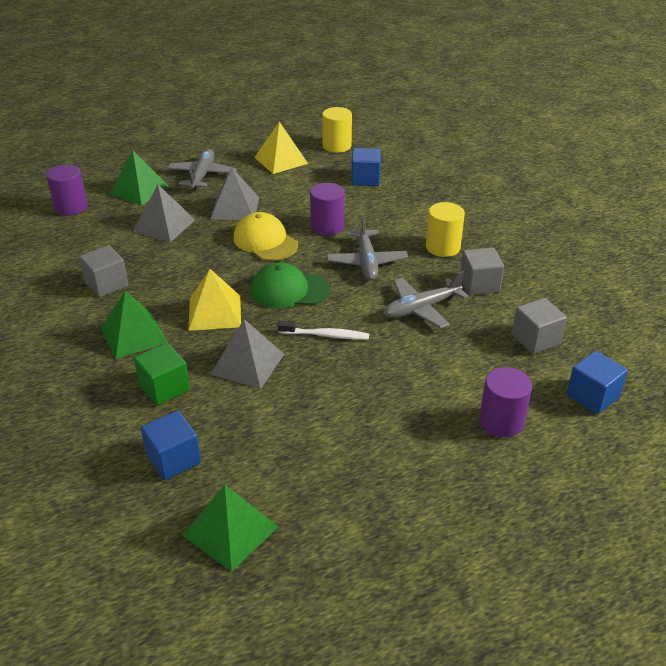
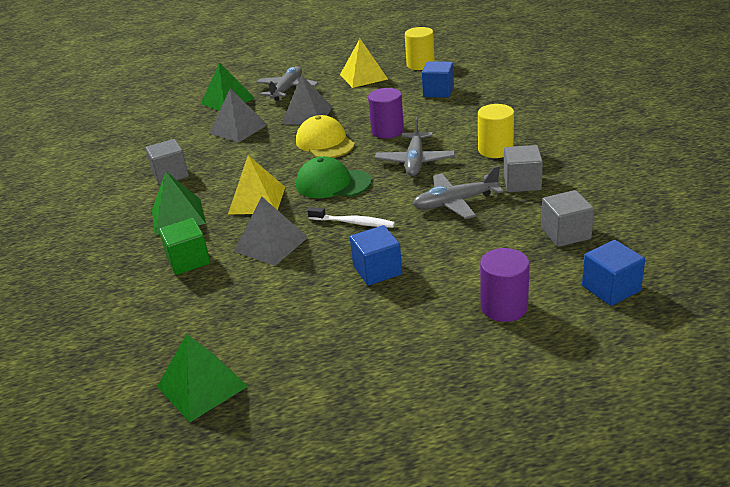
camera: 15 degrees right, 5 degrees down
purple cylinder [46,164,88,216] -> none
blue cube [141,411,201,480] -> blue cube moved to [350,225,402,286]

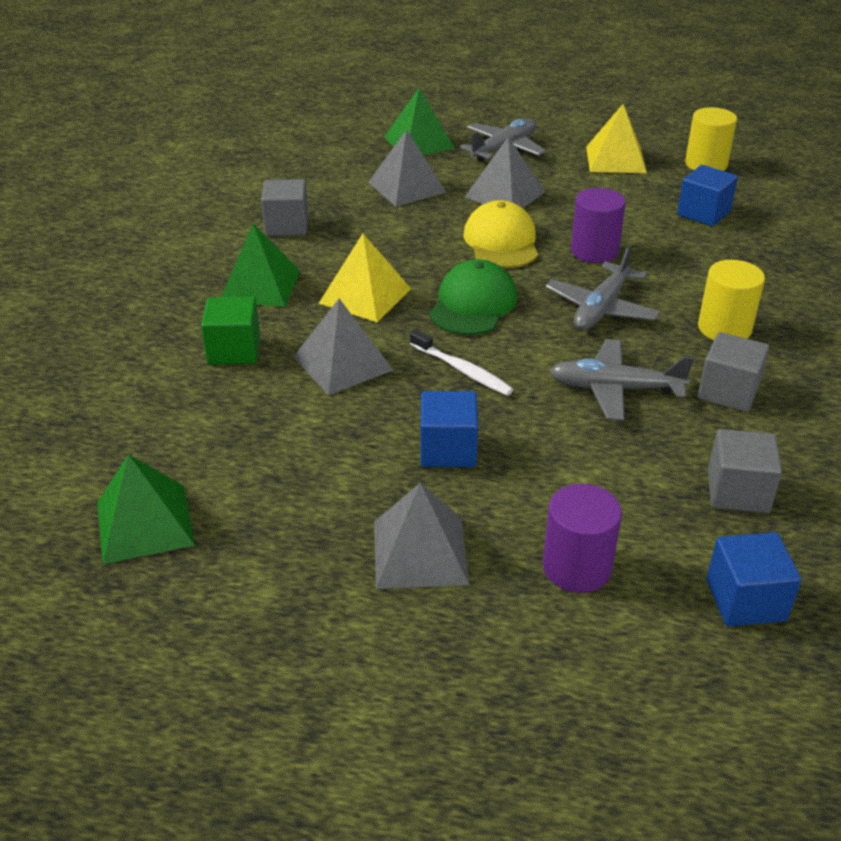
camera: 20 degrees right, 5 degrees up
green cap [296,156,372,198] -> green cap turned 75 degrees clockwise [429,259,517,335]
none -> grey pyramid [374,483,469,589]

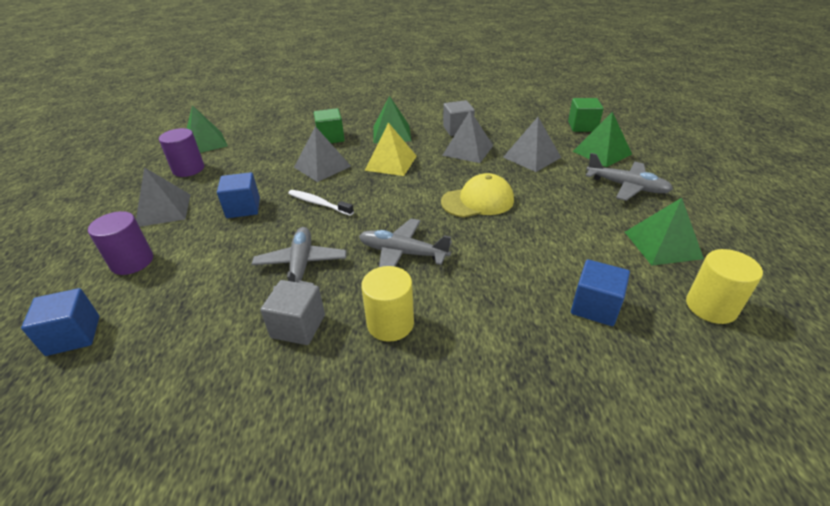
camera: 80 degrees right, 0 degrees up
white toothbrush [410,329,514,396] -> white toothbrush turned 90 degrees clockwise [288,190,354,216]
green cap [429,259,517,335] -> none
grey pyramid [465,136,545,208] -> grey pyramid moved to [442,111,494,163]
purple cylinder [571,188,626,263] -> purple cylinder moved to [159,128,204,177]
yellow pyramid [586,104,647,173] -> green pyramid [625,198,704,265]
grey cube [708,429,782,513] -> none
none -> green cube [568,98,604,132]

